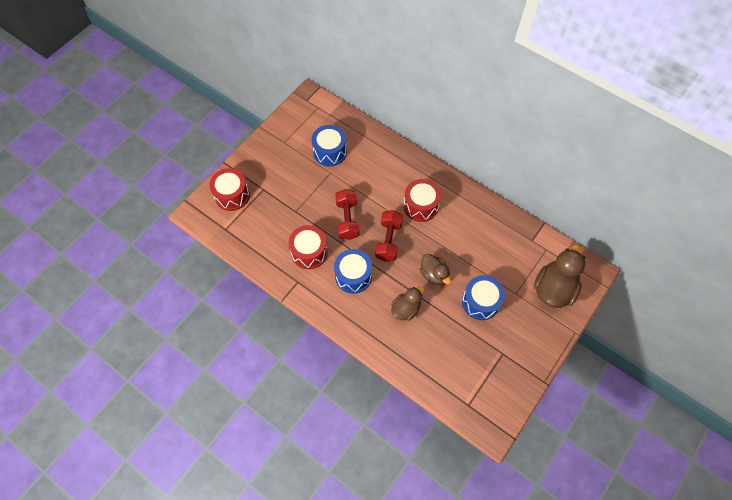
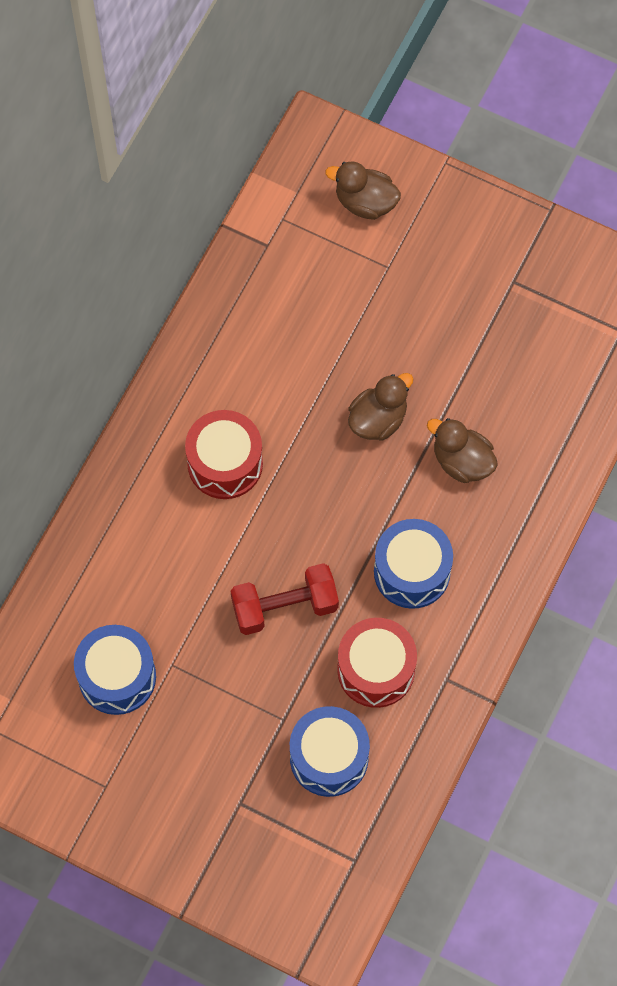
camera: 100 degrees left, 5 degrees up
red drum [209,168,250,211] -> none
red dumbbell [375,210,403,261] -> none
blue drum [462,275,505,320] -> blue drum moved to [290,706,370,797]
brown duck [534,245,586,308] -> brown duck [325,161,401,220], size x0.60

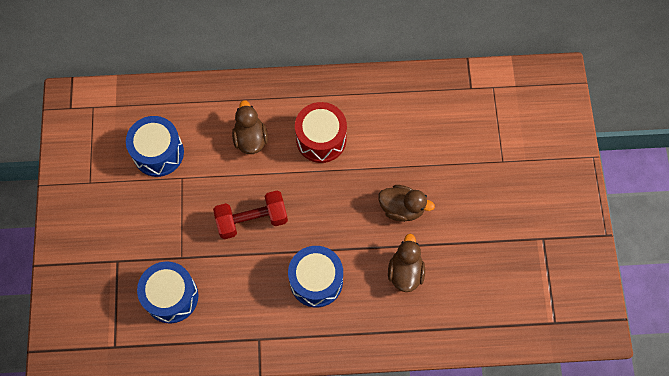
camera: 60 degrees right, 0 degrees up
red dumbbell [231,563,339,635] -> red dumbbell turned 60 degrees counterclockwise [213,191,288,239]
brown duck [325,161,401,220] -> brown duck moved to [232,100,268,154]
red drum [337,618,417,708] -> none

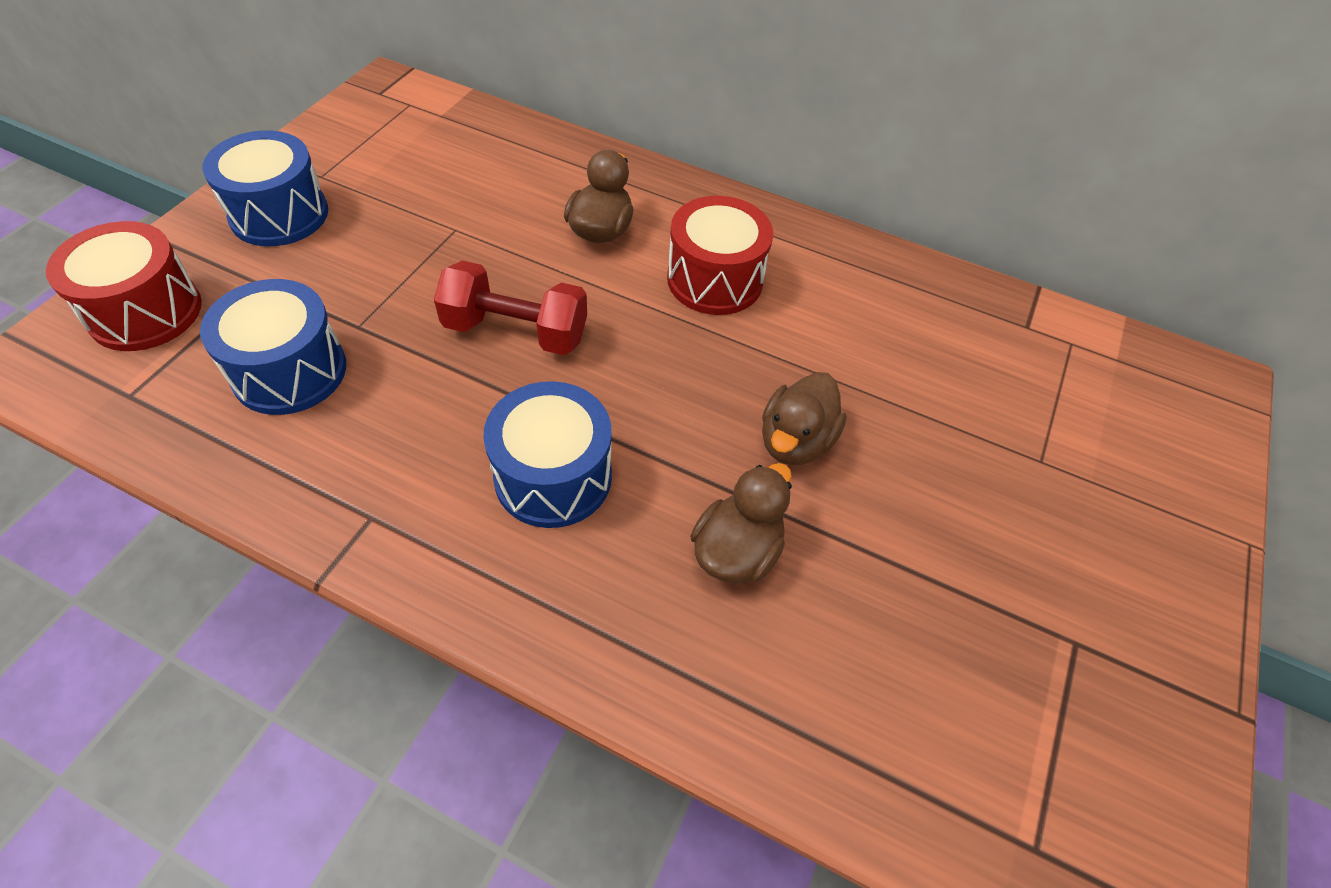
camera: 25 degrees right, 15 degrees down
blue drum [126,116,184,177] -> blue drum moved to [202,130,328,246]
brown duck [378,185,435,222] -> brown duck turned 75 degrees clockwise [762,372,847,465]
none -> red drum [46,221,202,351]

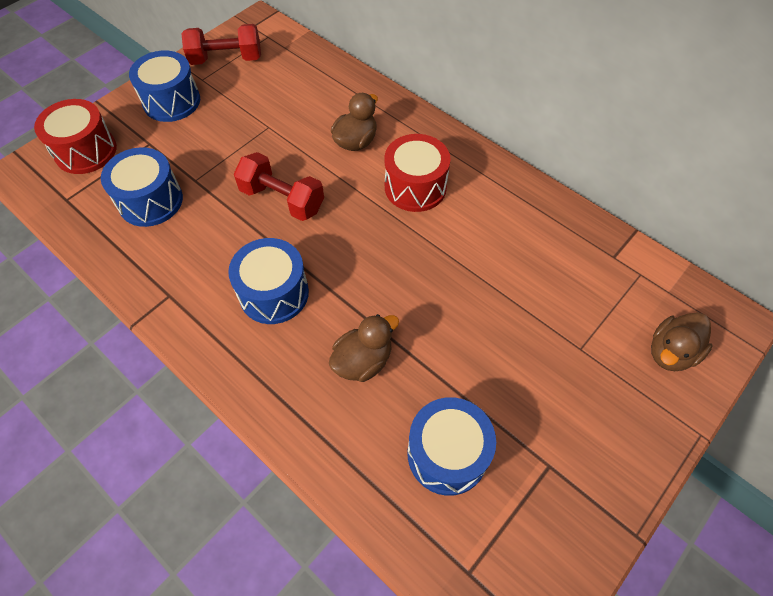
camera: 20 degrees right, 5 degrees up
brown duck [762,372,847,465] -> brown duck moved to [651,312,713,371]
none -> red dumbbell [181,24,261,65]
none -> blue drum [407,397,496,496]

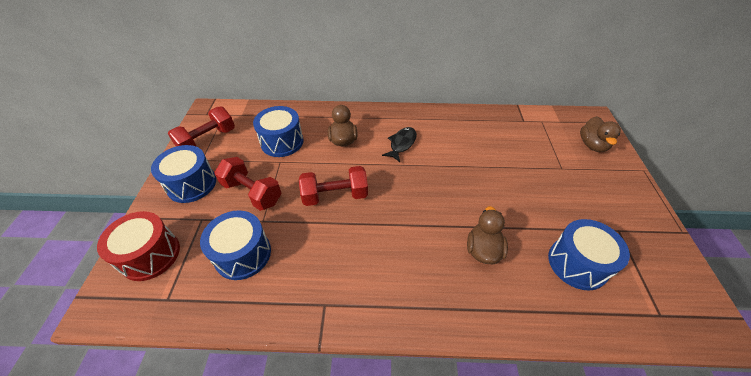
camera: 40 degrees left, 10 degrees down
blue drum [228,238,309,324] -> blue drum moved to [253,106,303,157]
red drum [384,134,451,212] -> black fish [382,127,417,162]
none -> red dumbbell [214,157,282,211]

